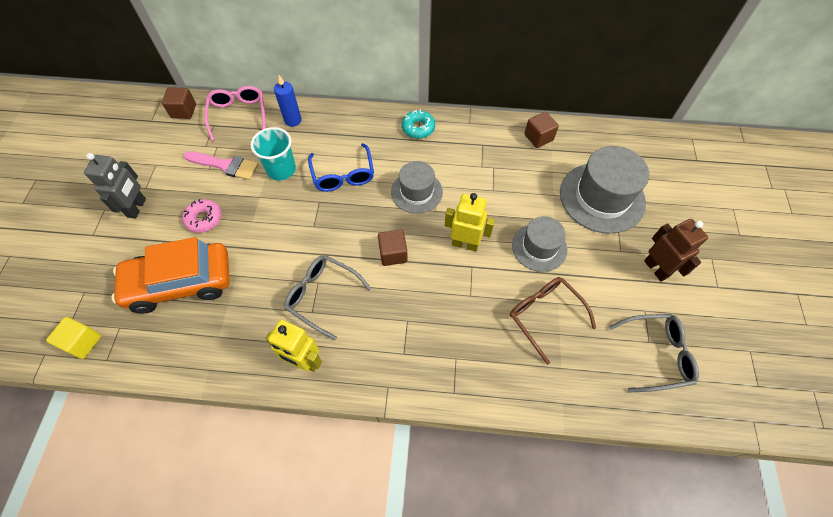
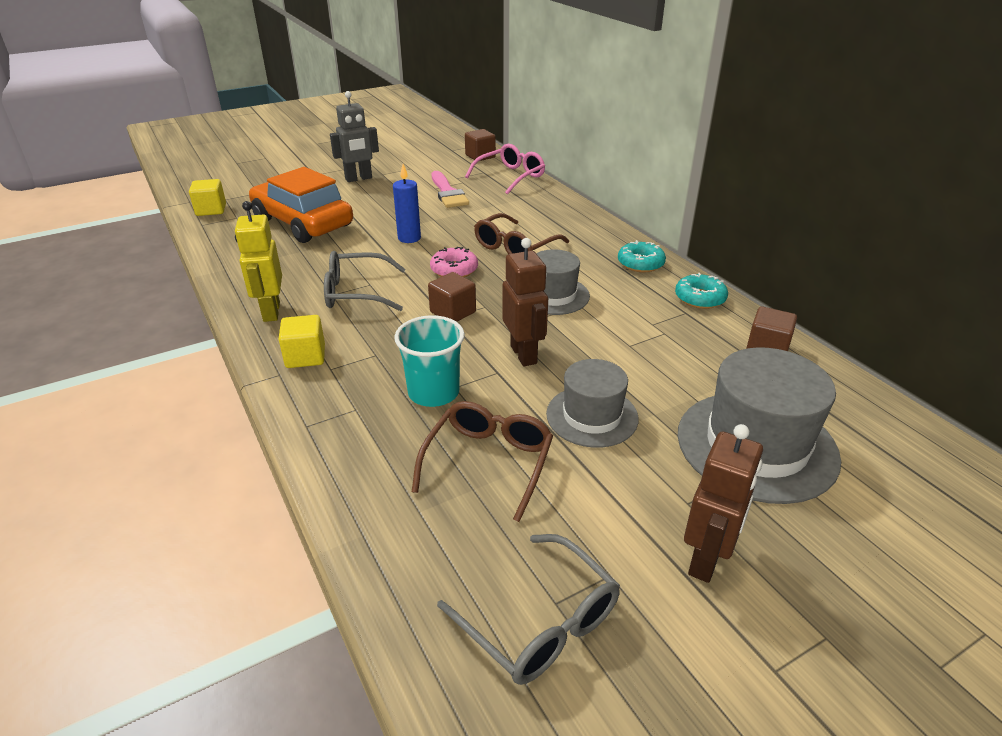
camera: 55 degrees right, 25 degrees down
pink donut [182,199,222,233] -> pink donut moved to [430,247,478,277]
turquoise cup [251,127,296,180] -> turquoise cup moved to [394,315,465,407]
blue candle [274,75,302,127] -> blue candle moved to [393,164,421,243]
grey glasses [284,255,371,340] -> grey glasses turned 90 degrees counterclockwise [324,251,405,311]
blue glasses [308,143,374,192] -> brown glasses [474,213,569,254]
yellow robot [445,193,495,251] -> brown robot [503,238,548,366]
none -> yellow cube [279,315,325,368]
none -> turquoise donut [675,273,728,309]

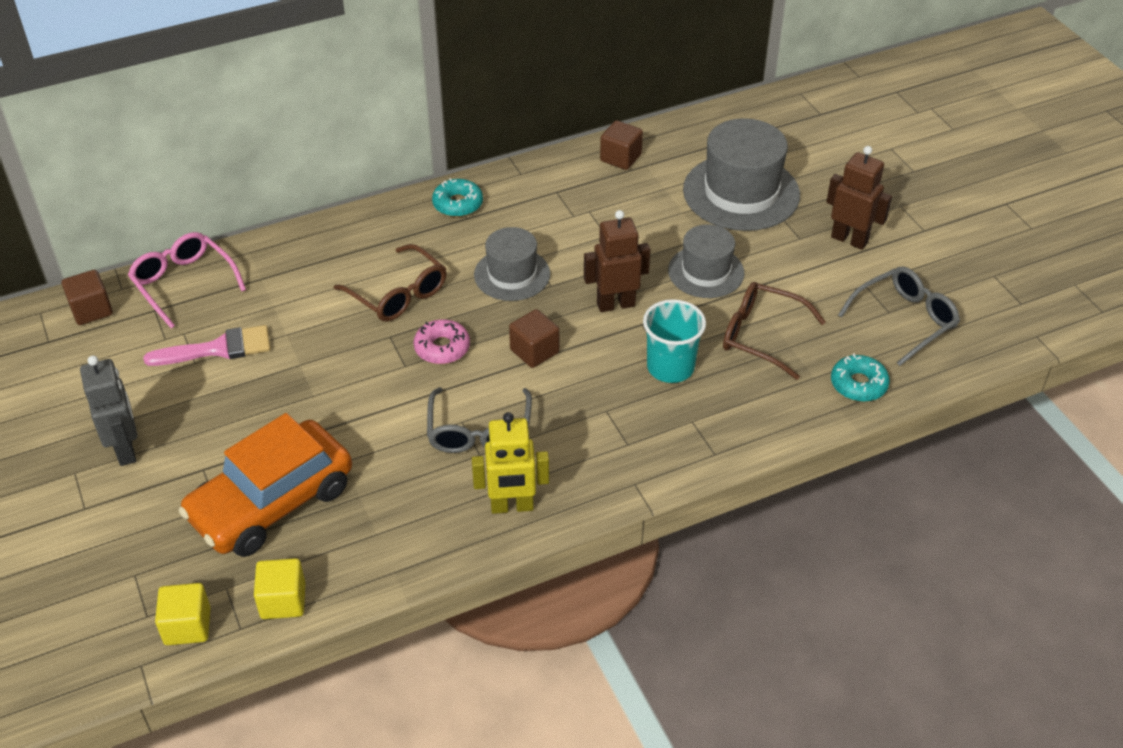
camera: 85 degrees left, 10 degrees up
yellow cube [279,315,325,368] -> yellow cube moved to [254,558,305,619]
blue candle [393,164,421,243] -> none
turquoise donut [675,273,728,309] -> turquoise donut moved to [831,354,890,402]

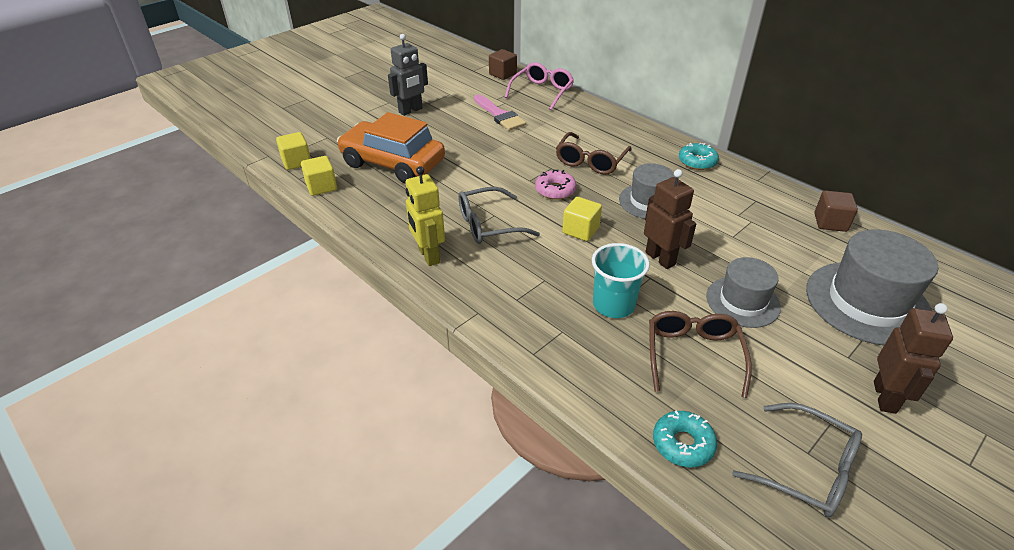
camera: 70 degrees right, 5 degrees down
brown cube [509,309,559,368] -> yellow cube [562,197,602,241]

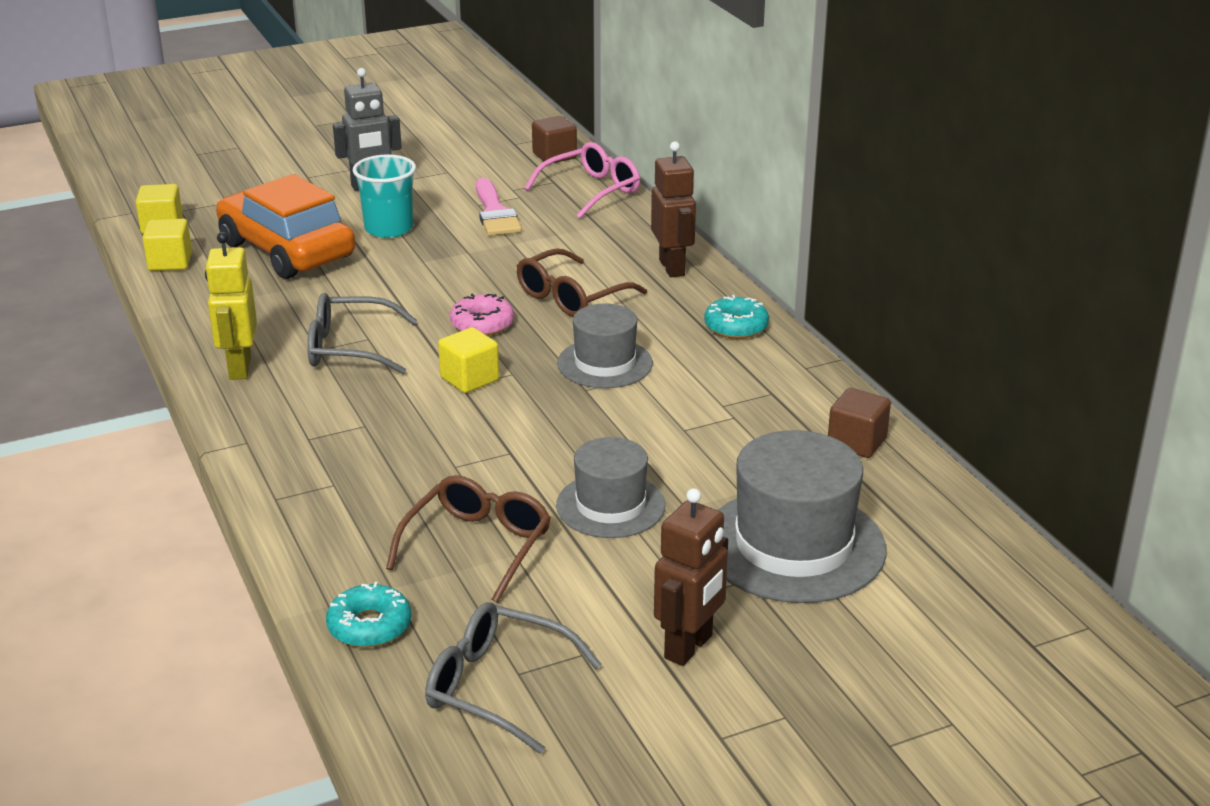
camera: 20 degrees right, 10 degrees down
turquoise cup [592,243,650,318] -> turquoise cup moved to [353,154,416,238]
brown robot [644,169,696,269] -> brown robot moved to [651,141,696,277]
grey glasses [732,403,862,517] -> grey glasses turned 150 degrees clockwise [425,602,602,754]

